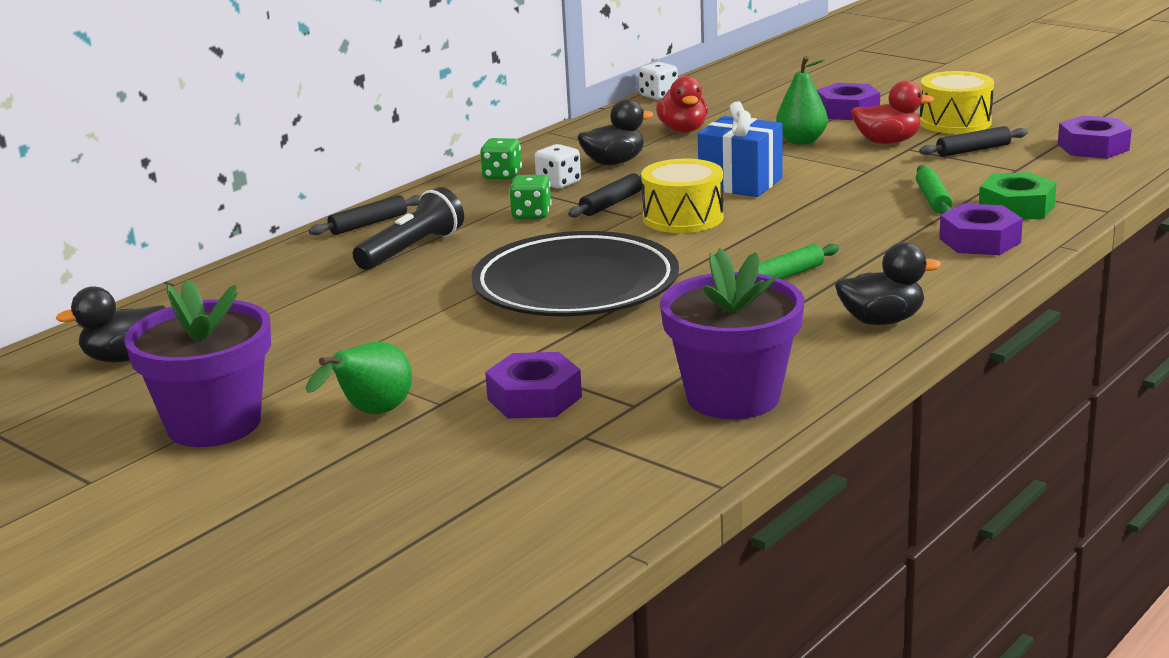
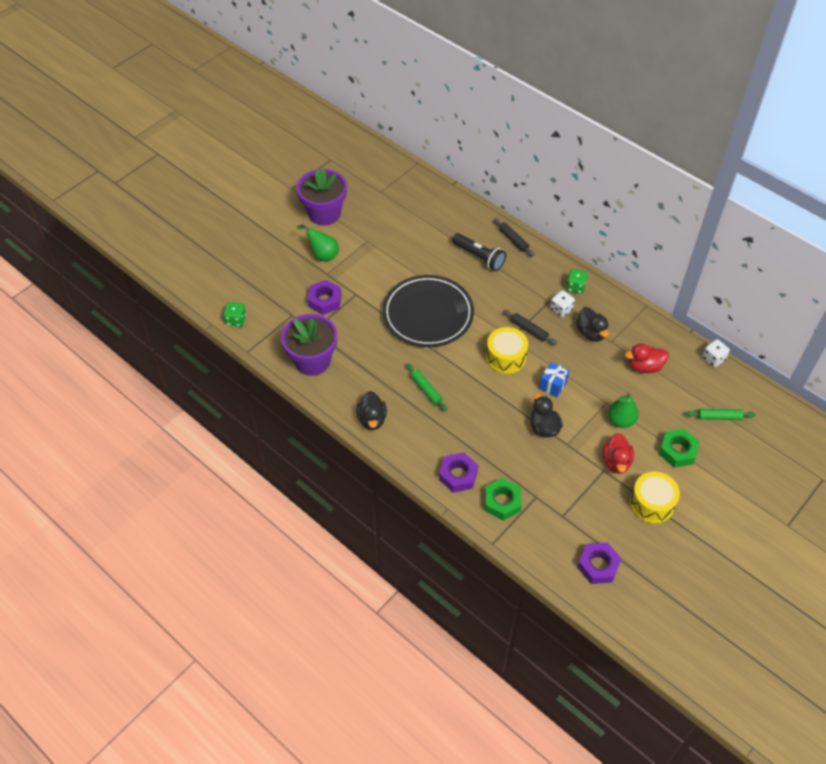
camera: 90 degrees right, 30 degrees up
black duck [55,286,165,362] -> black duck moved to [530,394,563,438]
green dice [509,175,552,219] -> green dice moved to [224,302,246,327]
blue gift [698,101,783,197] -> blue gift [539,362,569,397], size x0.65
purple nut [817,83,880,120] -> green nut [659,429,700,467]
green rolling pin [916,165,953,214] -> green rolling pin moved to [685,409,755,420]
black rolling pin [919,126,1028,157] -> none

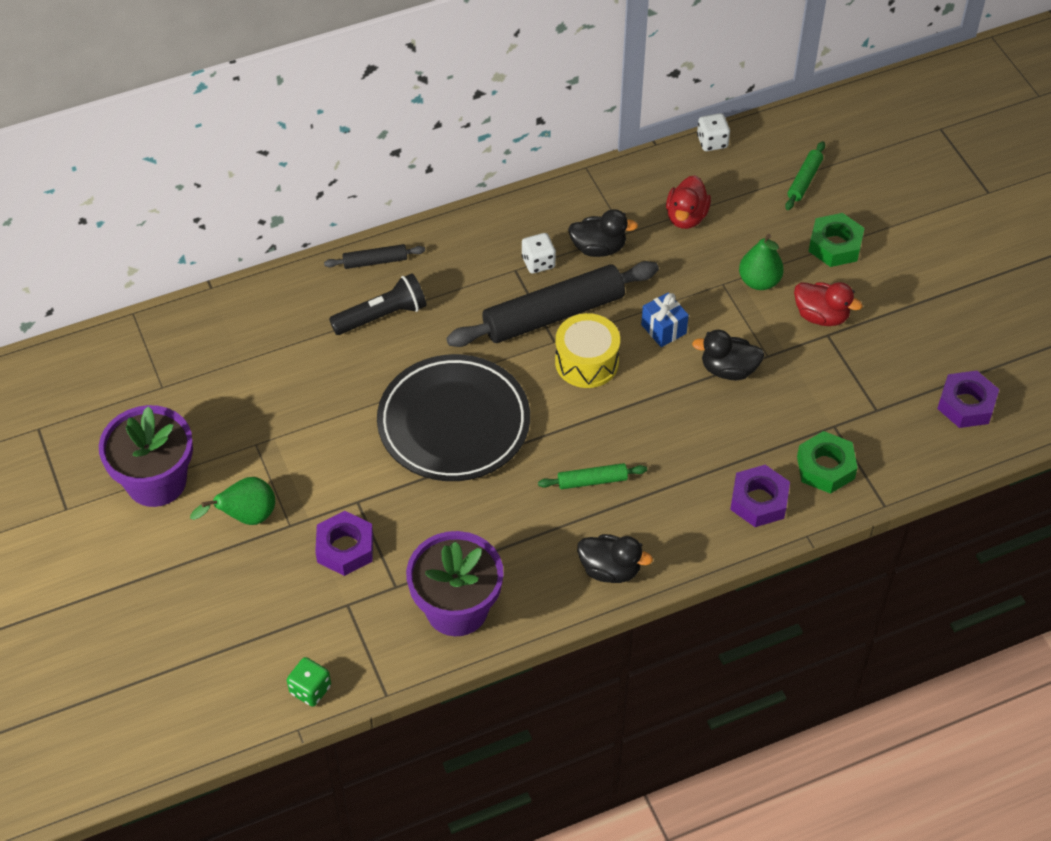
camera: 65 degrees left, 0 degrees up
black rolling pin [503,310,557,345] -> black rolling pin [446,261,659,347], size x2.21
green dice [566,269,588,294] -> none
yellow drum [630,471,680,524] -> none

